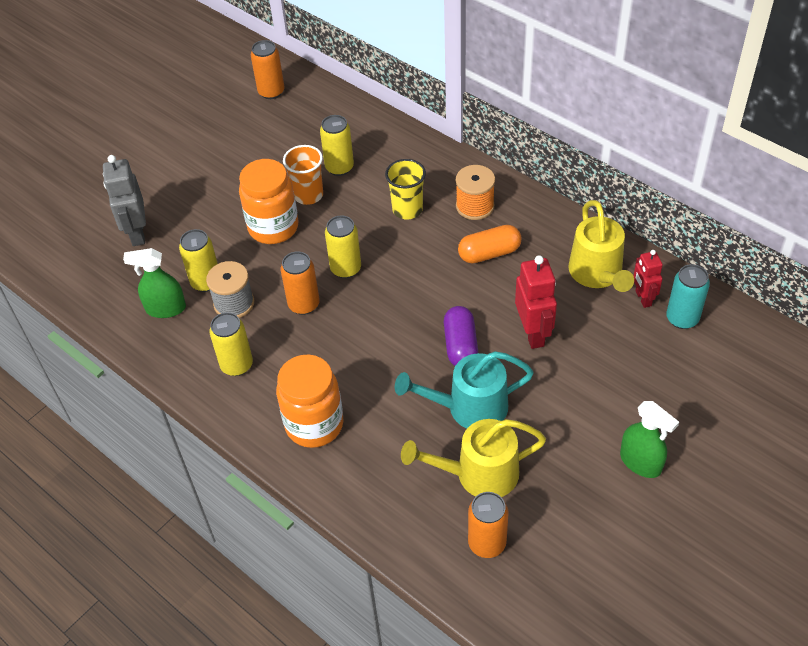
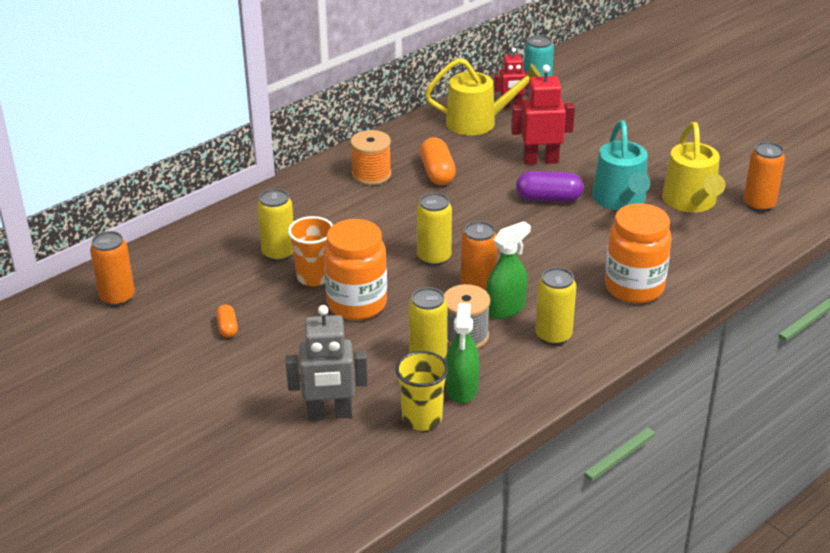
camera: 85 degrees left, 15 degrees down
yellow cup [385,159,426,219] -> yellow cup moved to [395,351,448,430]
green spray bottle [620,401,679,478] -> green spray bottle moved to [486,221,531,319]
none -> orange capsule [216,304,238,338]

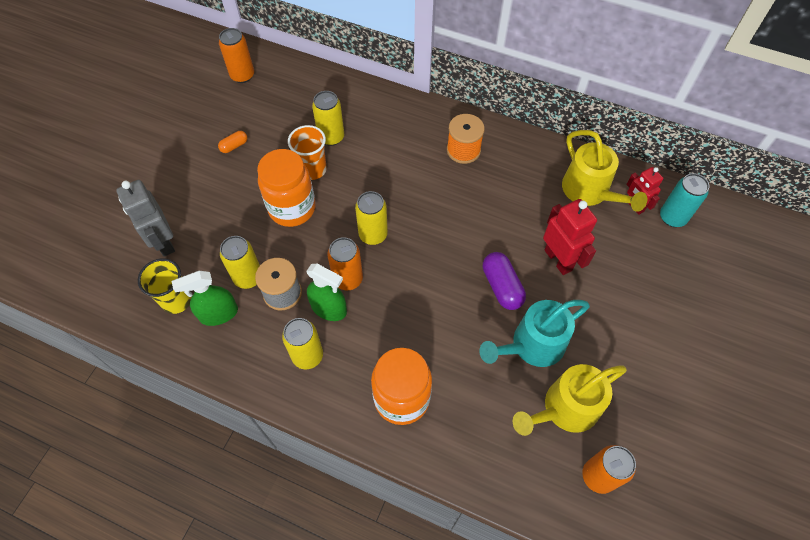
camera: 65 degrees right, 25 degrees up
orange capsule [420,137,456,185] -> none

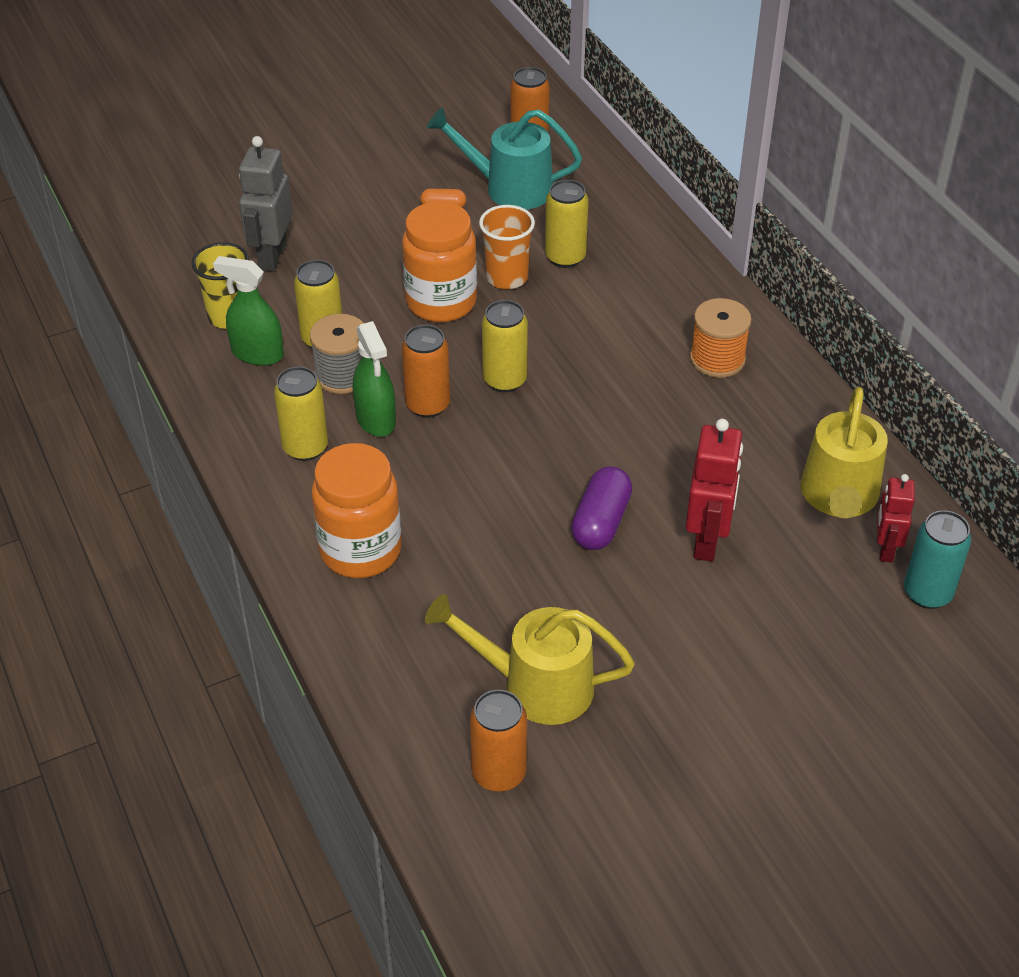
camera: 40 degrees right, 15 degrees down
turquoise watering can [479,300,590,367] -> turquoise watering can moved to [427,107,582,210]

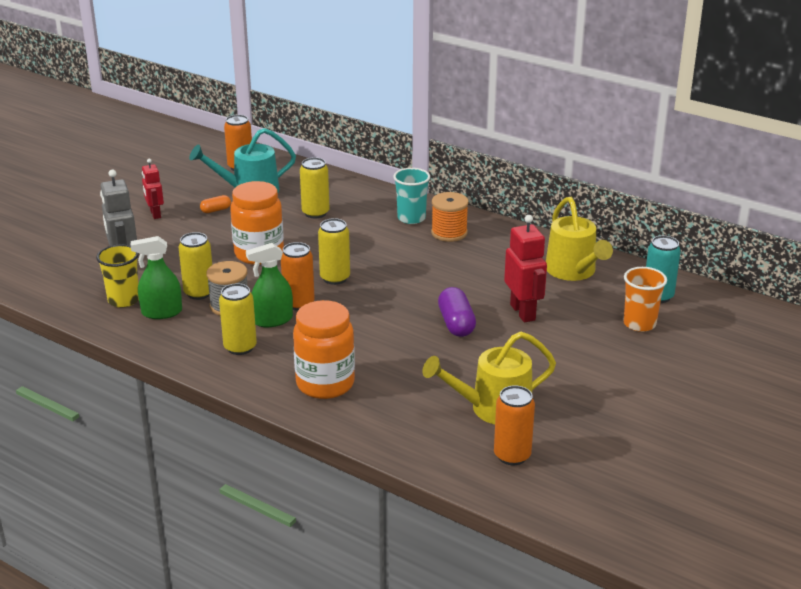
camera: 30 degrees left, 15 degrees down
green spray bottle [353,321,396,437] -> green spray bottle turned 120 degrees clockwise [246,243,293,327]
orange cup [479,205,535,289] -> orange cup moved to [624,267,667,332]
red robot [877,474,915,563] -> red robot moved to [142,159,164,219]
none -> turquoise cup [393,168,430,224]

